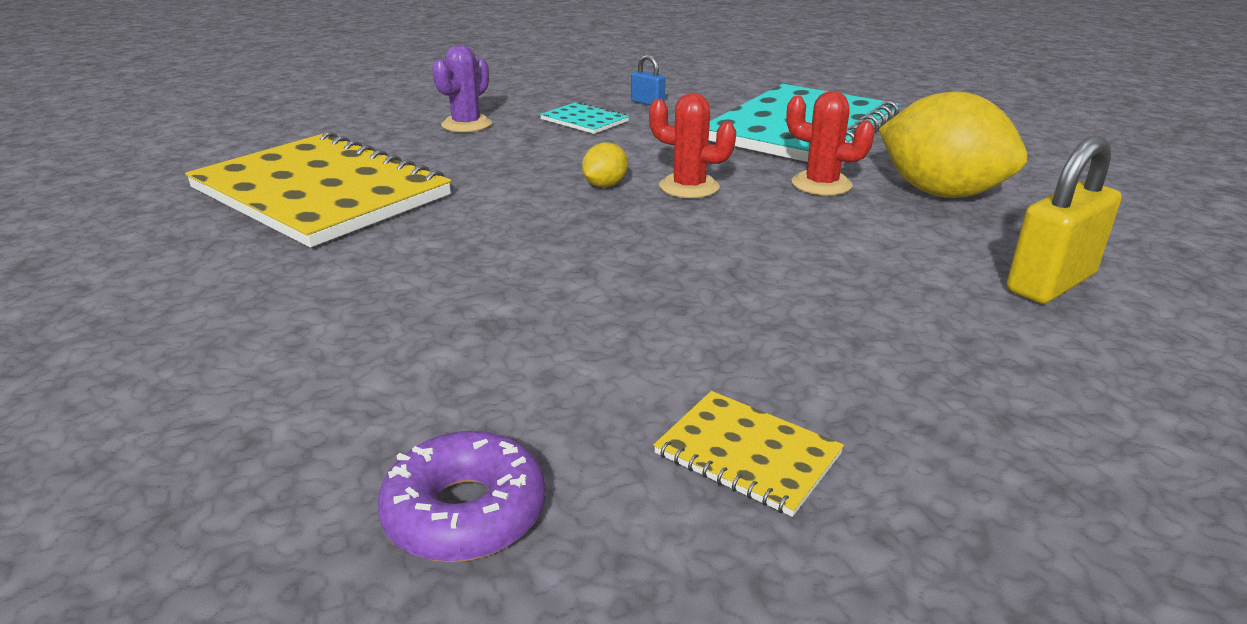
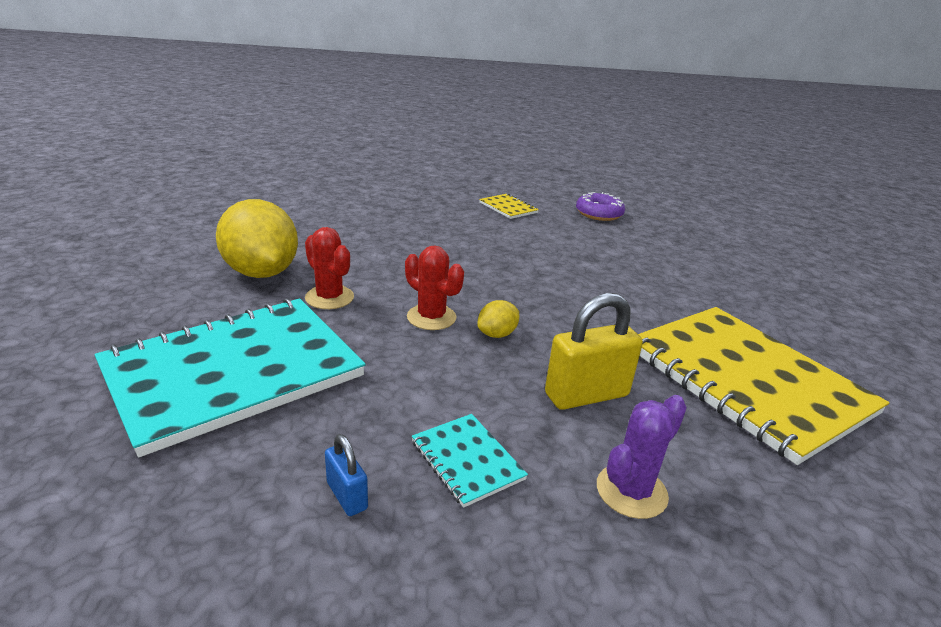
camera: 165 degrees left, 0 degrees up
yellow padlock [1007,136,1122,303] -> yellow padlock moved to [545,293,643,410]

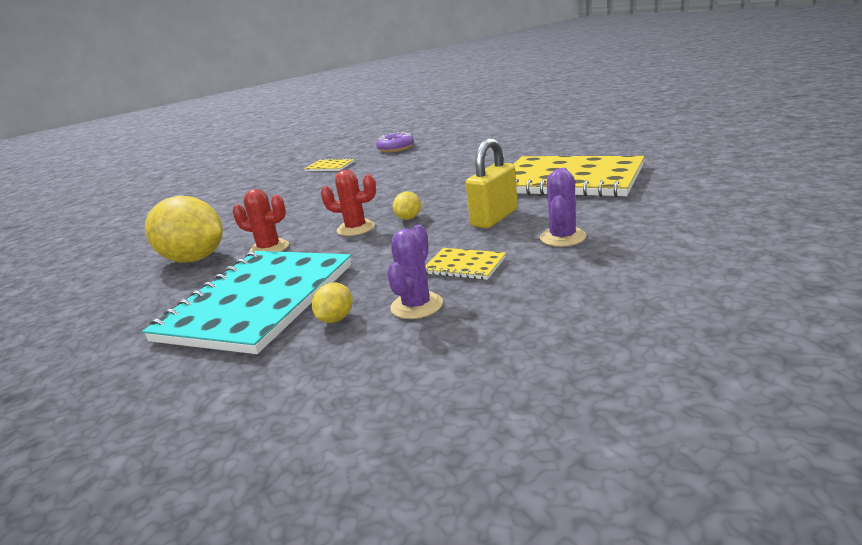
camera: 25 degrees left, 5 degrees down
blue padlock [325,434,368,516] -> purple cactus [387,225,443,319]
turquoise notebook [412,414,528,508] -> yellow notebook [425,248,506,280]
none -> yellow lemon [312,283,353,323]

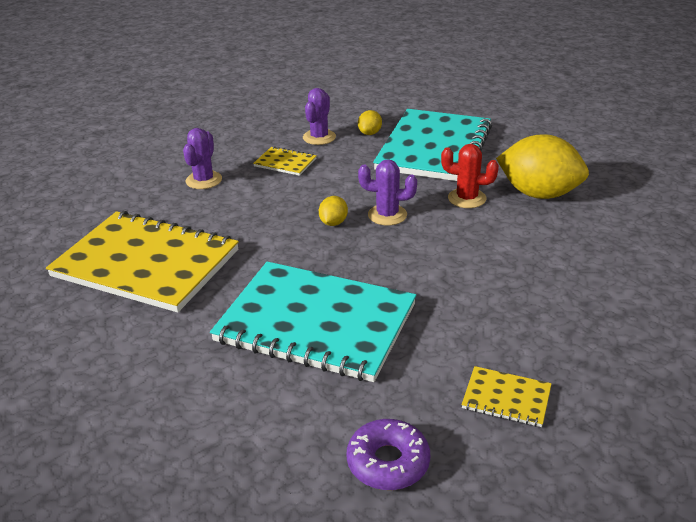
camera: 175 degrees right, 10 degrees up
red cactus [321,170,376,236] -> purple cactus [358,159,417,225]
yellow padlock [466,138,518,228] -> none
none -> turquoise notebook [210,262,417,382]

